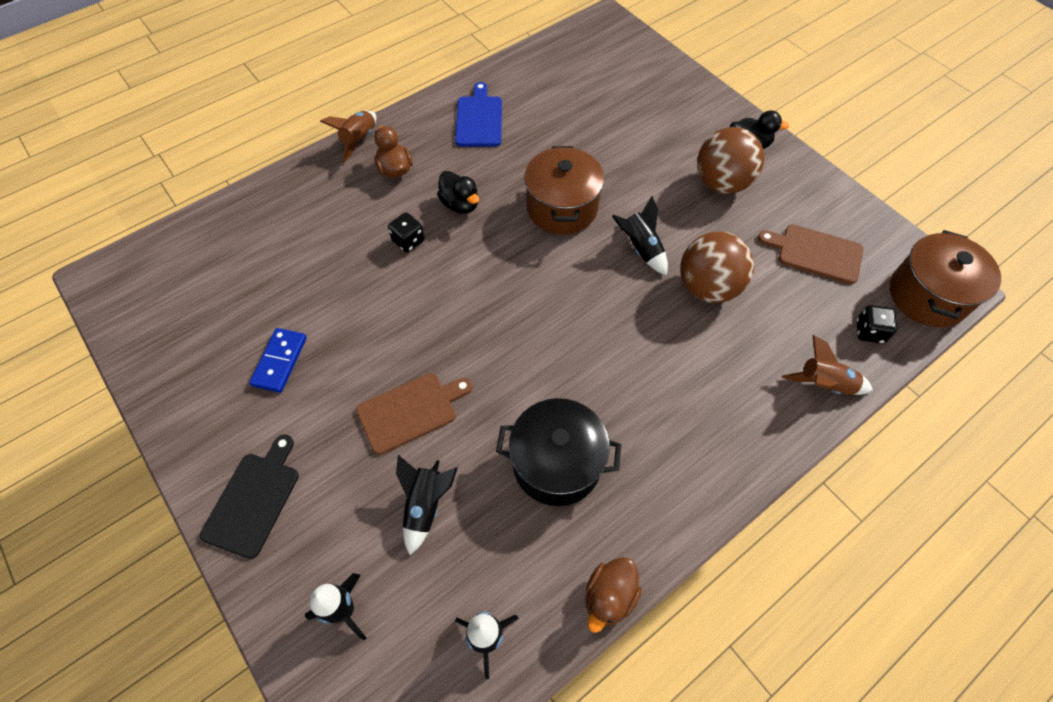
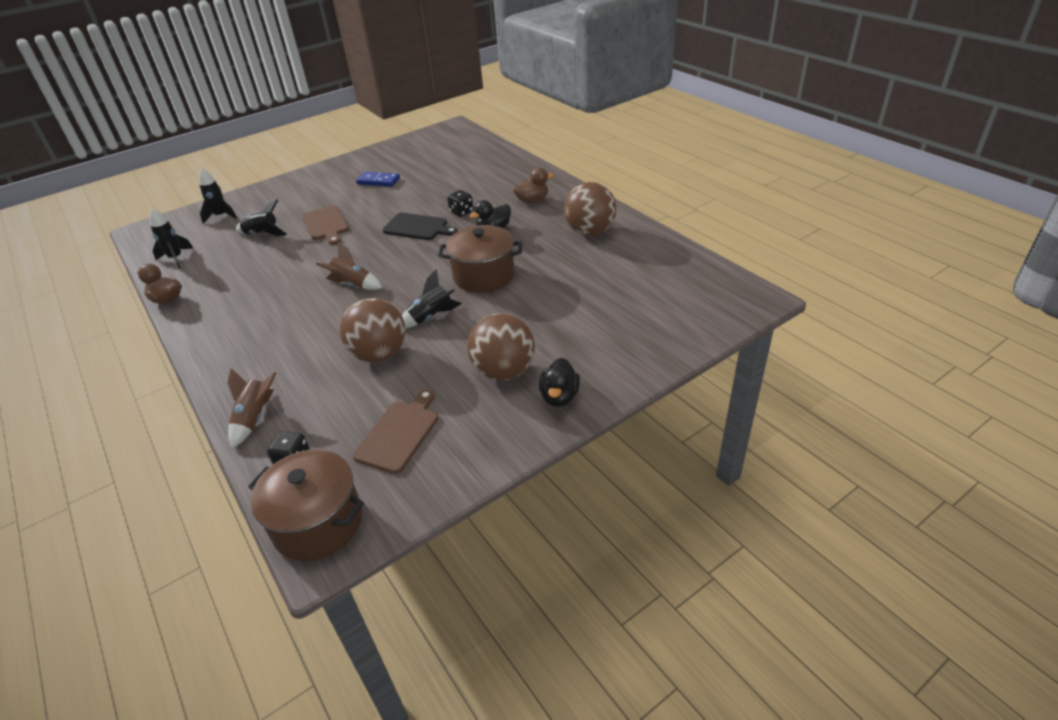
camera: 95 degrees right, 20 degrees down
black cutting board [200,434,299,559] -> black cutting board moved to [382,213,458,240]
brown rocket [320,111,377,163] -> brown rocket moved to [316,242,382,290]
blue cutting board [455,82,502,147] -> brown ball [564,182,616,236]
black pot [496,398,622,506] -> none

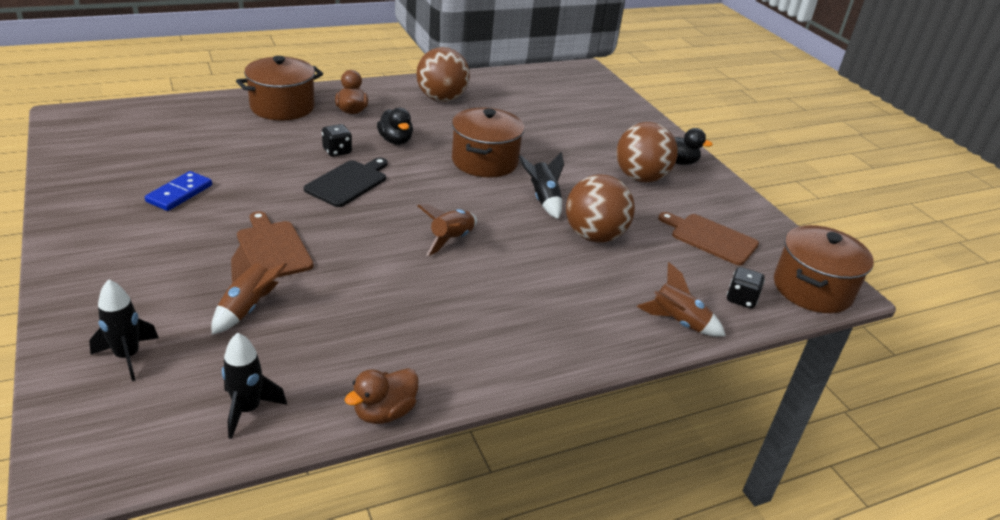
camera: 85 degrees left, 5 degrees down
black rocket [236,200,287,236] -> brown rocket [211,244,287,335]
brown cutting board [302,205,349,245] -> brown cutting board turned 105 degrees counterclockwise [237,211,313,278]
none -> brown pot [236,56,323,120]

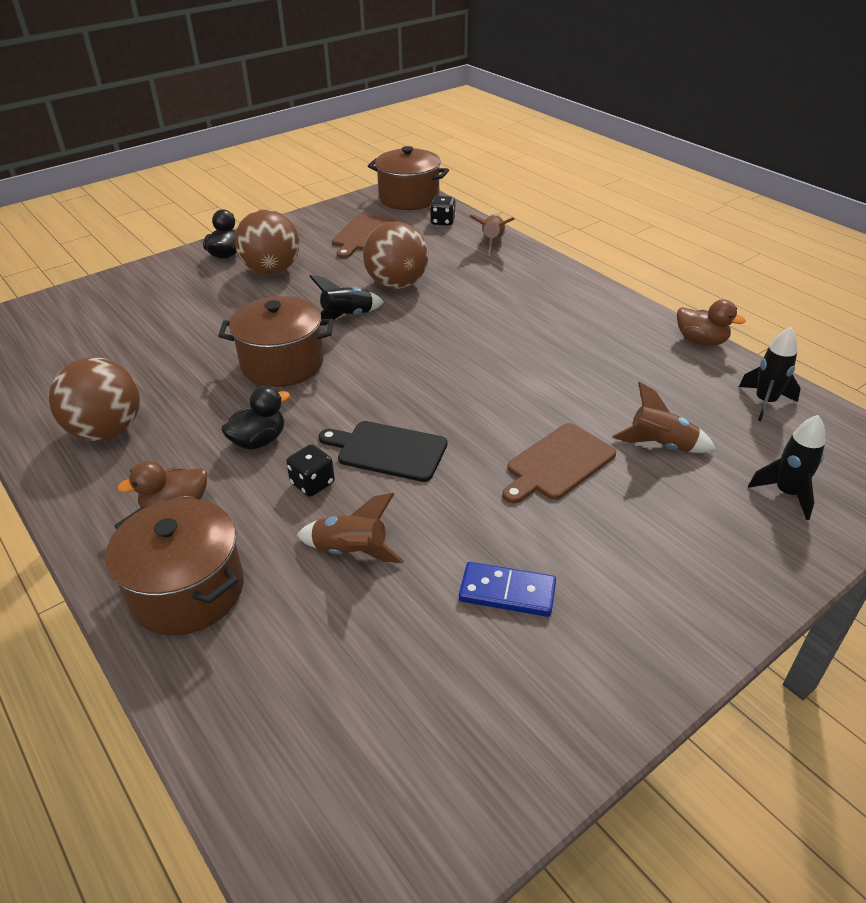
camera: 100 degrees left, 5 degrees up
brown rocket [417,204,477,256] -> brown rocket moved to [297,493,404,563]

